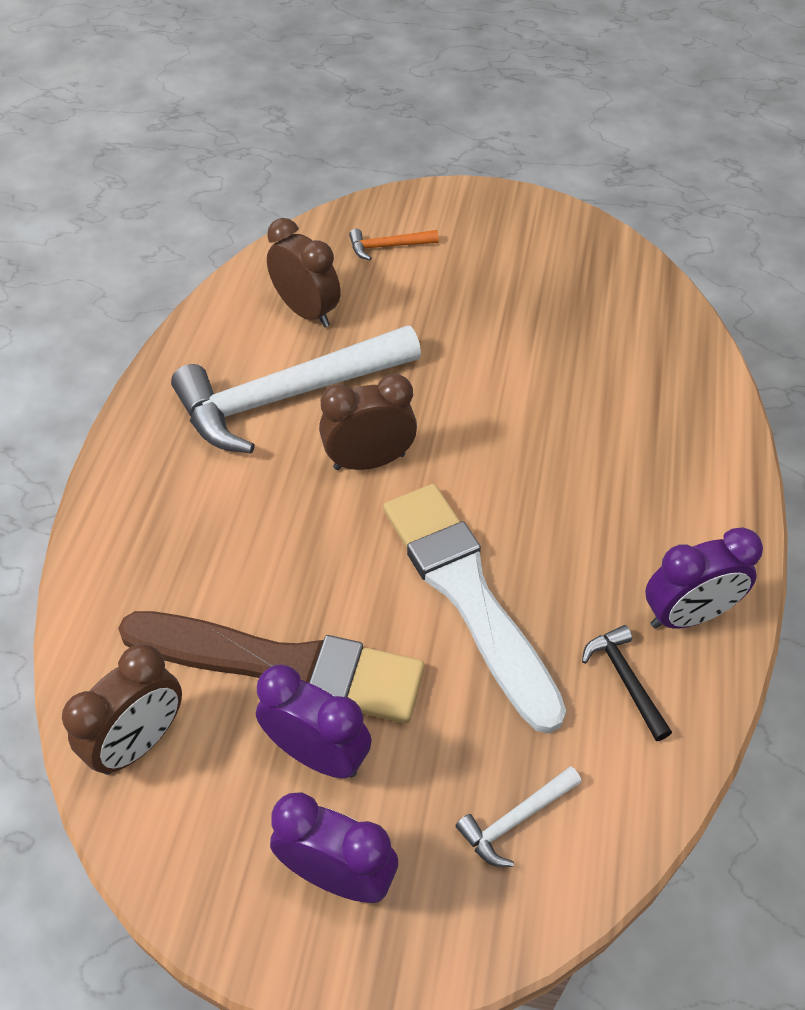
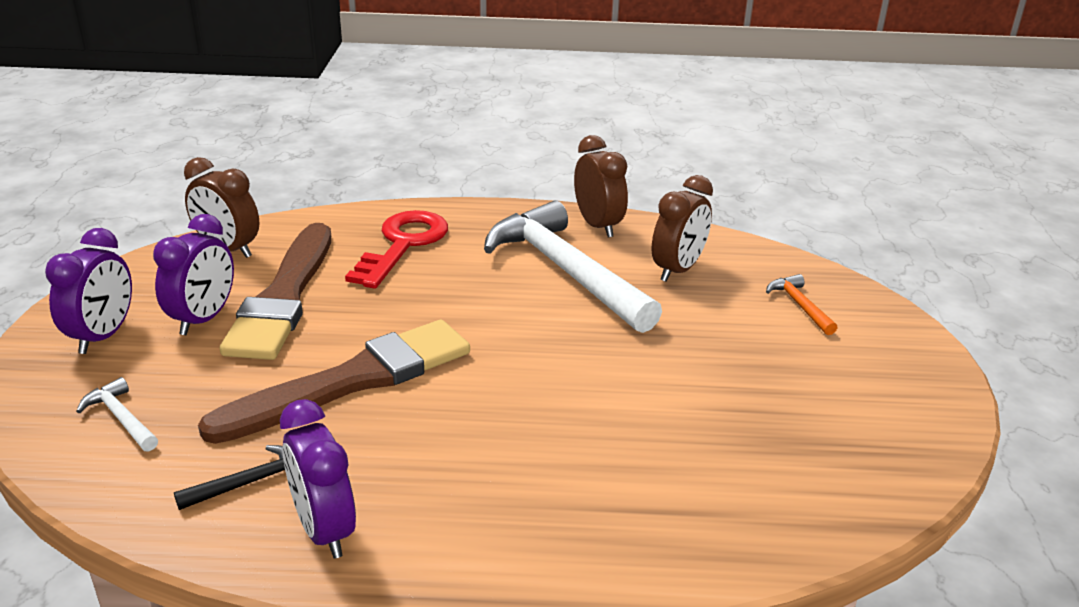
camera: 80 degrees right, 20 degrees down
brown clock [319,374,417,470] -> brown clock moved to [574,135,628,238]
white brush [383,484,566,733] -> brown brush [198,319,470,444]
none -> red key [345,210,448,289]

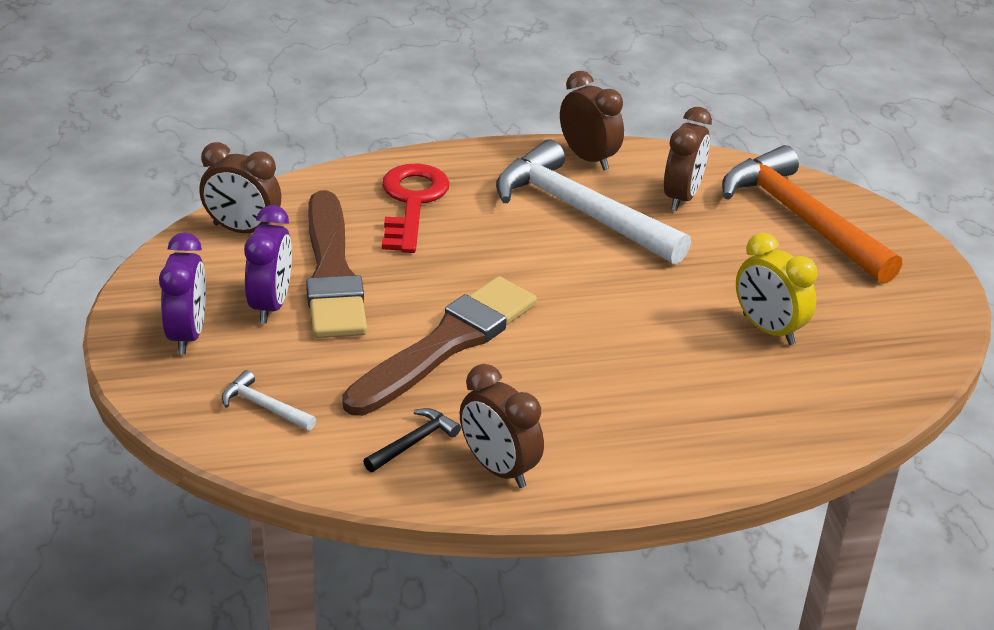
camera: 15 degrees left, 5 degrees up
purple clock [280,399,356,559] -> brown clock [460,364,544,488]
orange hammer [766,274,837,335] -> orange hammer [722,145,902,284], size x2.45
none -> yellow clock [736,233,817,345]

